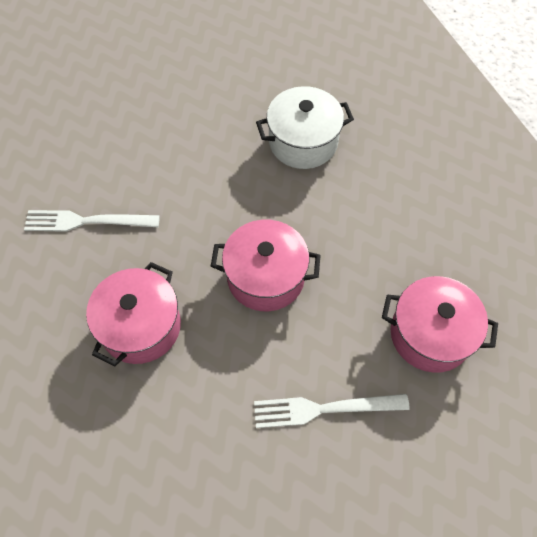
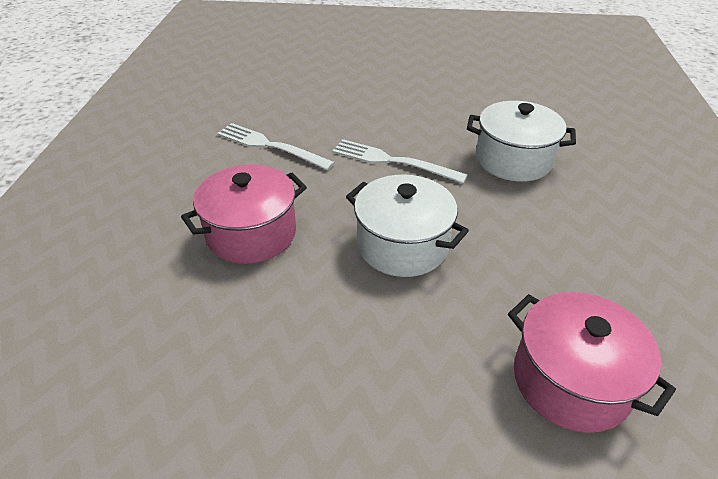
camera: 30 degrees right, 20 degrees down
pink pot [211,220,321,311] -> white pot [346,175,469,277]
white fork [254,394,410,428] -> white fork moved to [332,139,468,184]

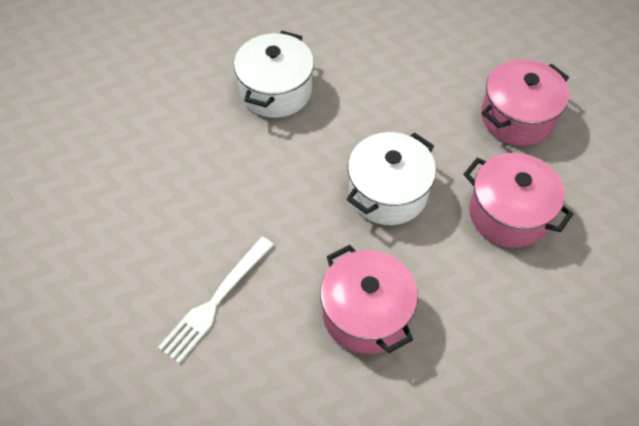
camera: 85 degrees left, 15 degrees up
white fork [332,139,468,184] -> none
none -> pink pot [464,153,573,248]

